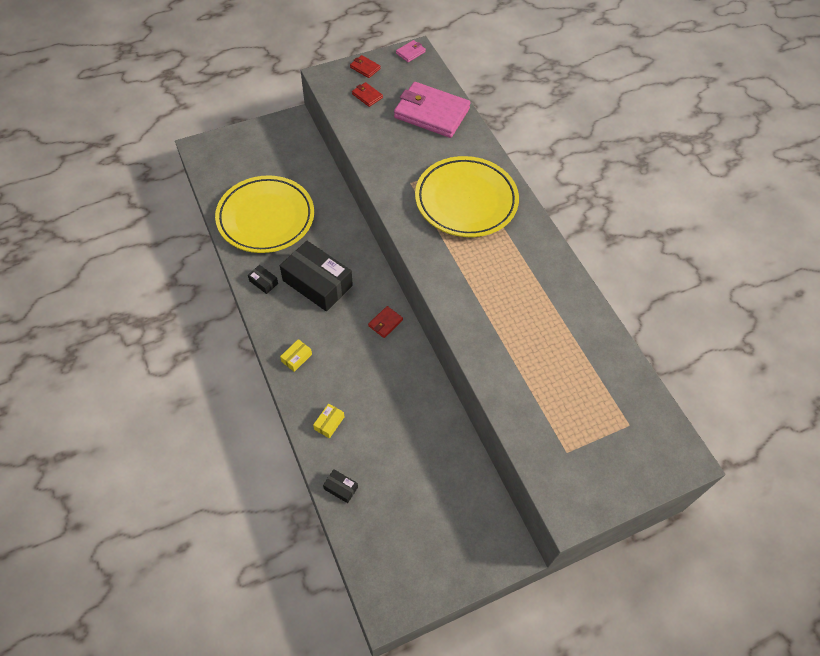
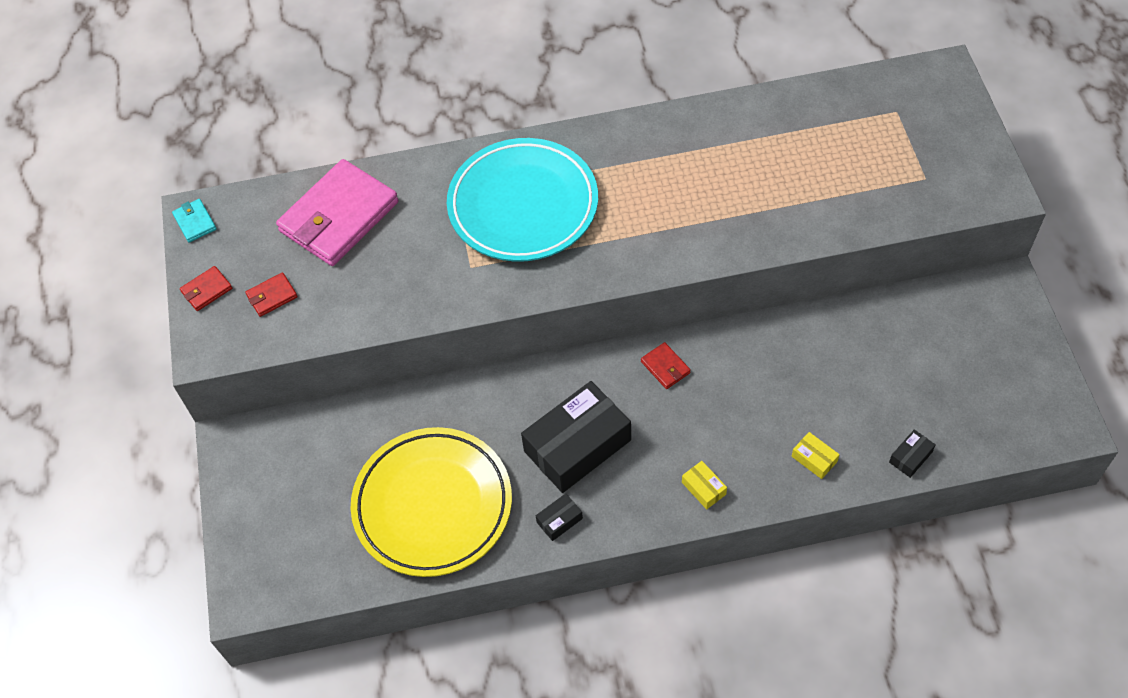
camera: 70 degrees left, 0 degrees up
pink wallet [396,40,426,62] -> turquoise wallet [172,199,216,243]
yellow plate [415,156,519,237] -> turquoise plate [447,138,598,262]

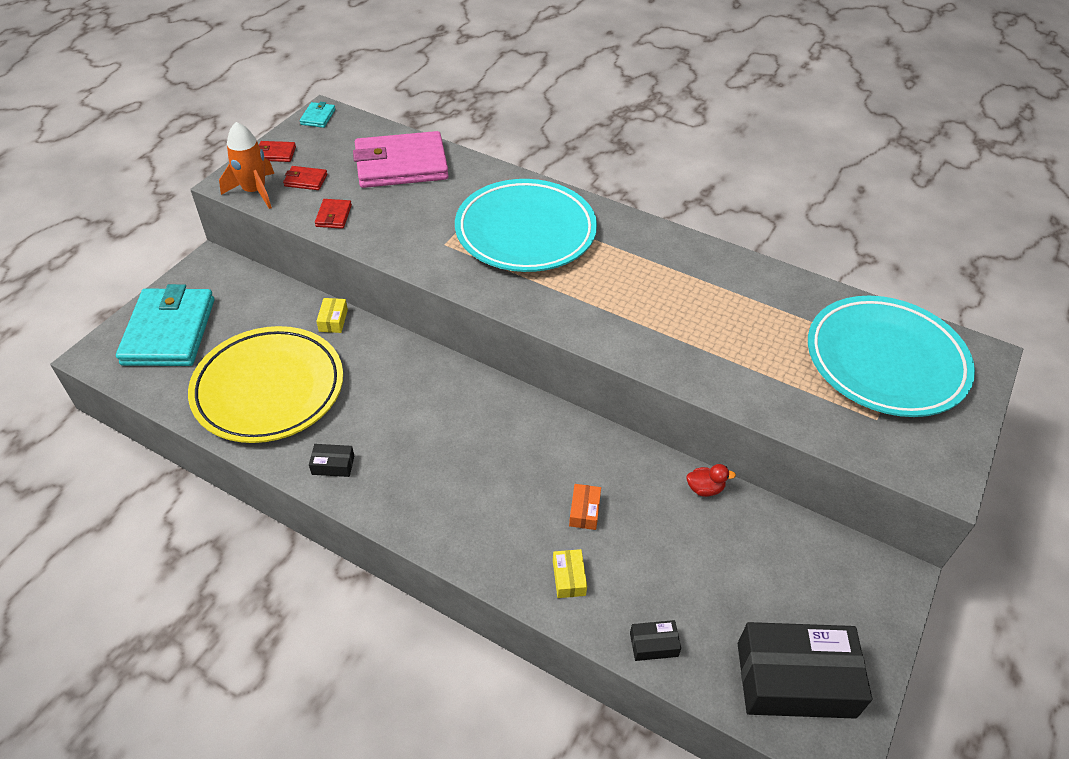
camera: 35 degrees right, 10 degrees down
black box [521,381,631,493] -> black box moved to [738,622,872,719]
red wallet [641,342,691,389] -> red wallet moved to [315,199,352,229]
yellow box [682,461,727,509] -> yellow box moved to [316,298,348,333]
none -> turquoise wallet [116,284,214,366]
none -> orange rocket [219,122,274,209]
none -> orange box [569,484,601,530]
none -> red duck [686,464,736,497]
none -> turquoise plate [808,296,975,417]

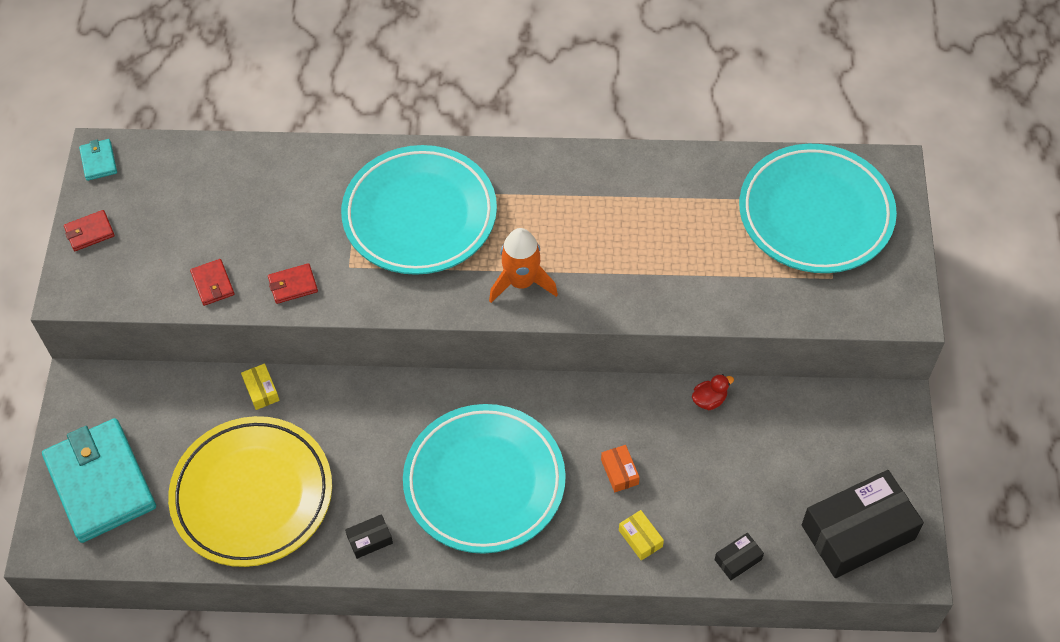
camera: 25 degrees left, 10 degrees up
orange rocket [219,122,274,209] -> orange rocket moved to [489,228,558,303]
red wallet [283,166,327,190] -> red wallet moved to [268,263,318,304]
pink wallet [353,131,449,188] -> none
none -> turquoise plate [403,404,566,554]

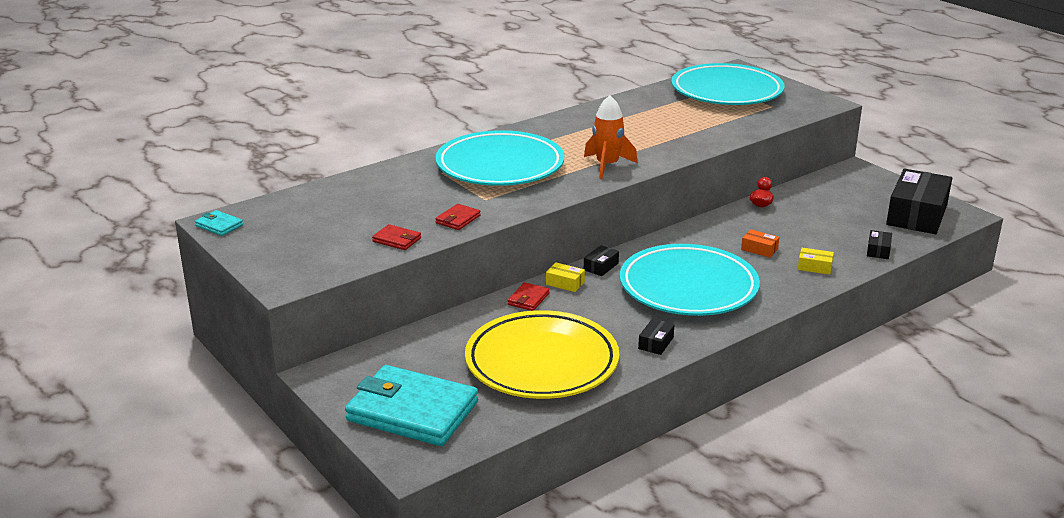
camera: 40 degrees left, 30 degrees down
red wallet [64,210,115,251] -> red wallet moved to [508,282,549,311]
yellow box [241,364,280,410] -> yellow box moved to [546,262,585,292]
none -> black box [584,245,619,276]

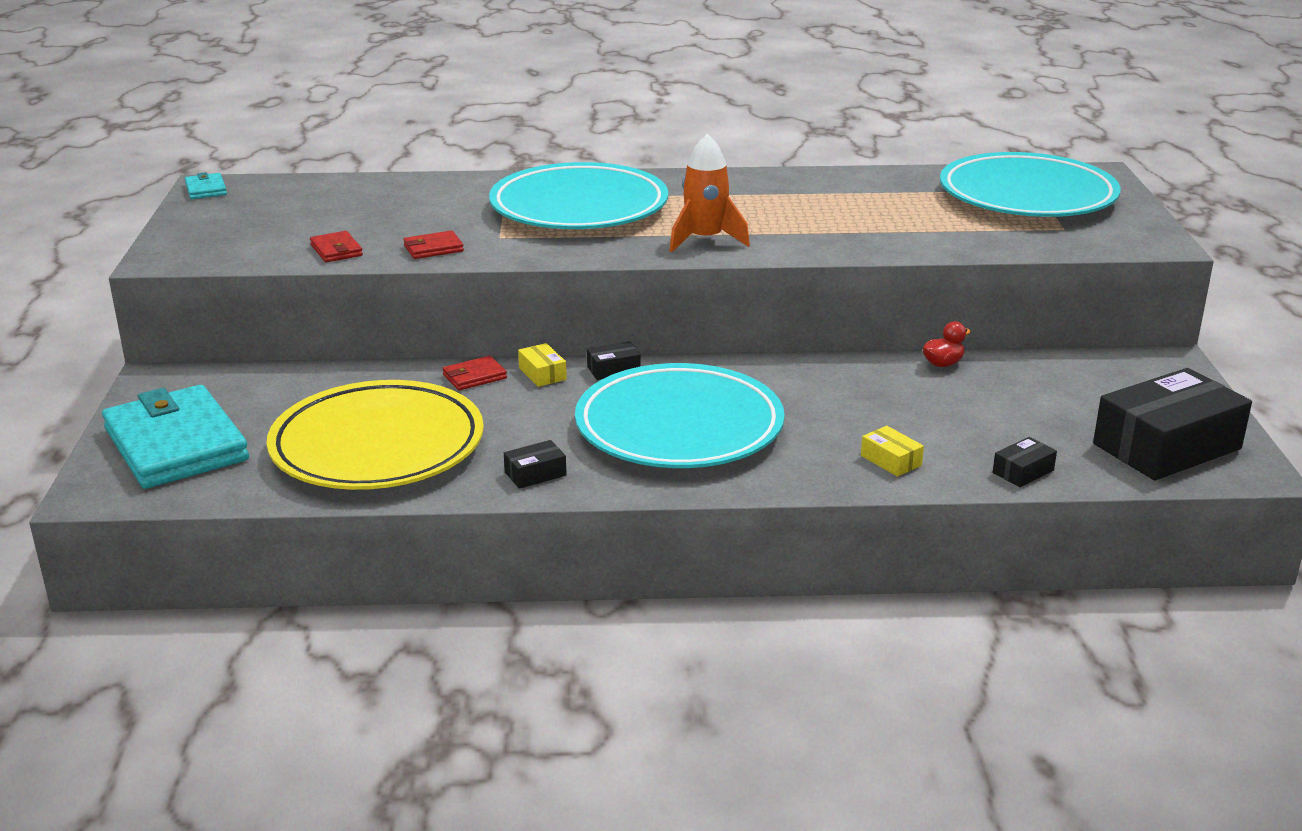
camera: 35 degrees right, 0 degrees up
orange box [741,229,779,258] -> none

